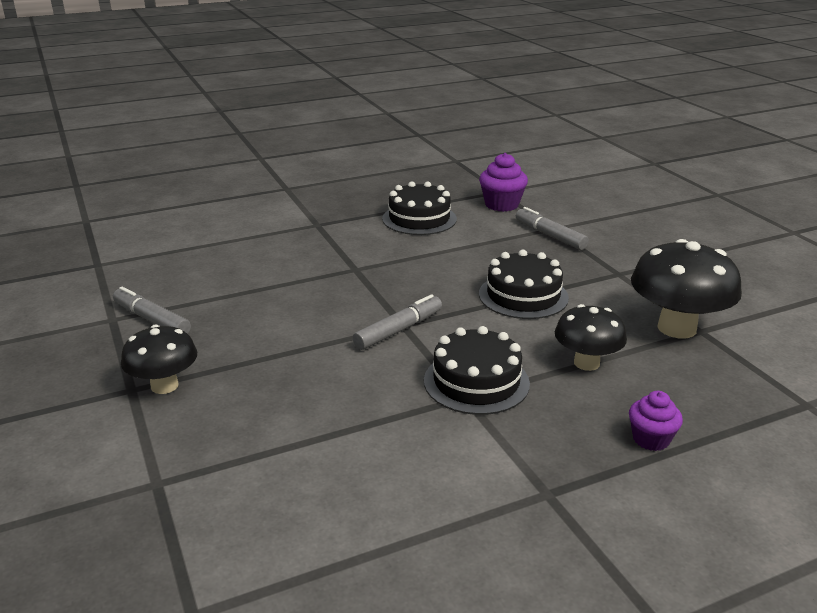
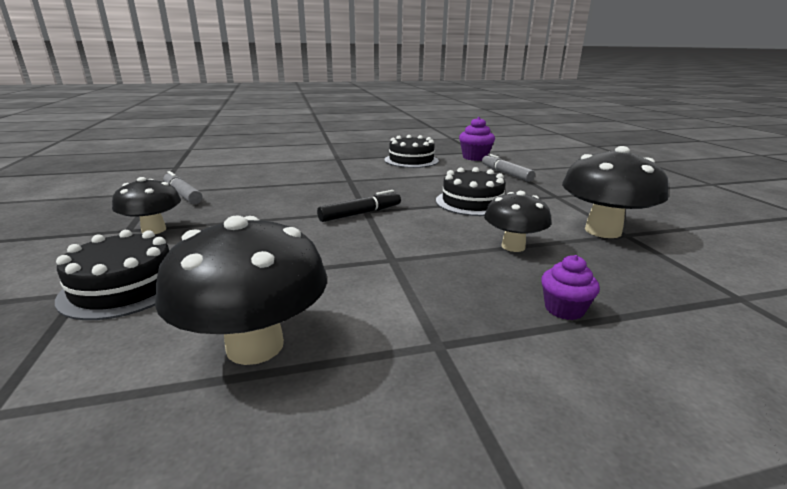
camera: 10 degrees right, 5 degrees down
grey marker [353,294,442,350] -> black marker [317,190,401,222]
black cake [424,326,530,415] -> black cake moved to [55,230,169,320]
none -> black mushroom [155,215,327,365]

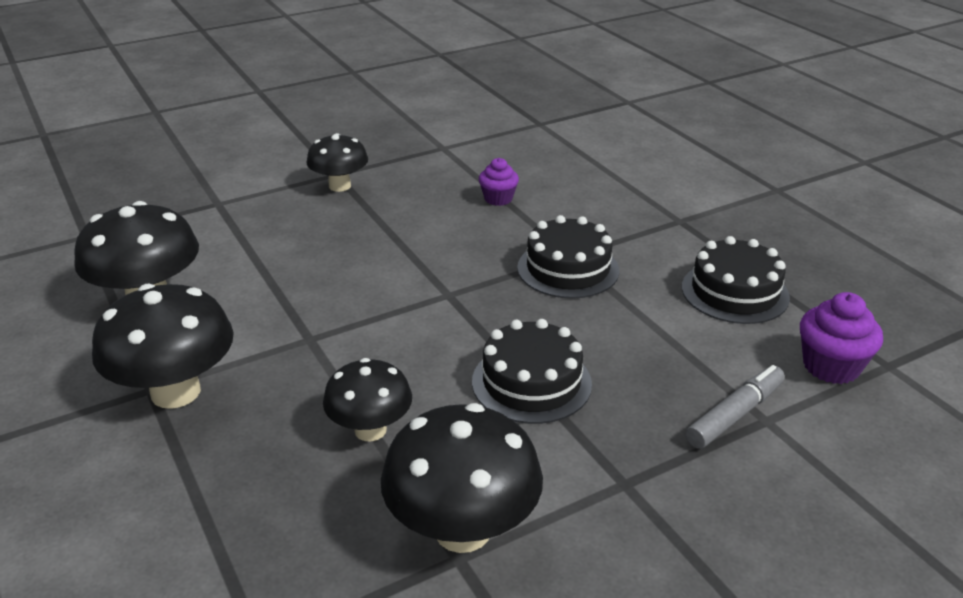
camera: 75 degrees right, 10 degrees up
black cake [55,230,169,320] -> black cake moved to [517,215,619,299]
grey marker [163,171,203,204] -> none
black marker [317,190,401,222] -> none
purple cupcake [541,255,600,320] -> purple cupcake moved to [479,158,519,206]
none -> black mushroom [92,284,234,409]

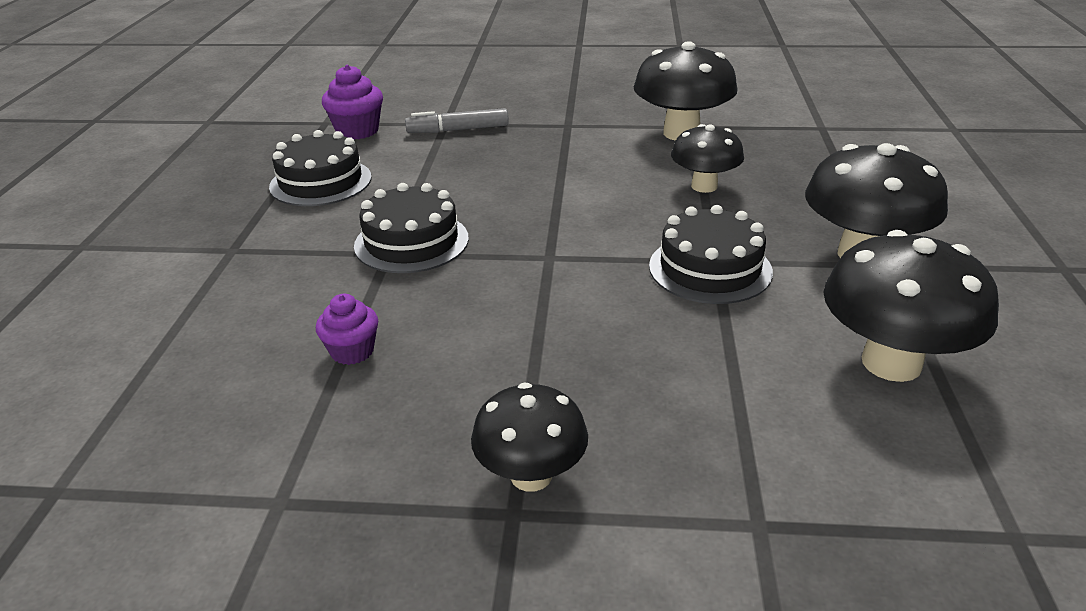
camera: 145 degrees left, 0 degrees up
black cake [472,319,592,424] -> black cake moved to [649,205,773,304]

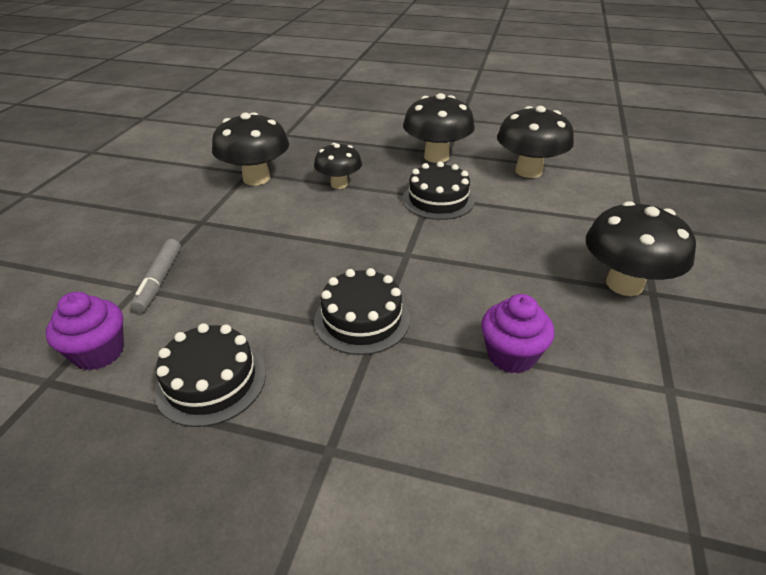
camera: 80 degrees left, 5 degrees up
purple cupcake [316,294,378,365] -> purple cupcake [481,294,555,374], size x1.51
black mushroom [471,382,588,492] -> black mushroom [586,201,696,296], size x1.58

